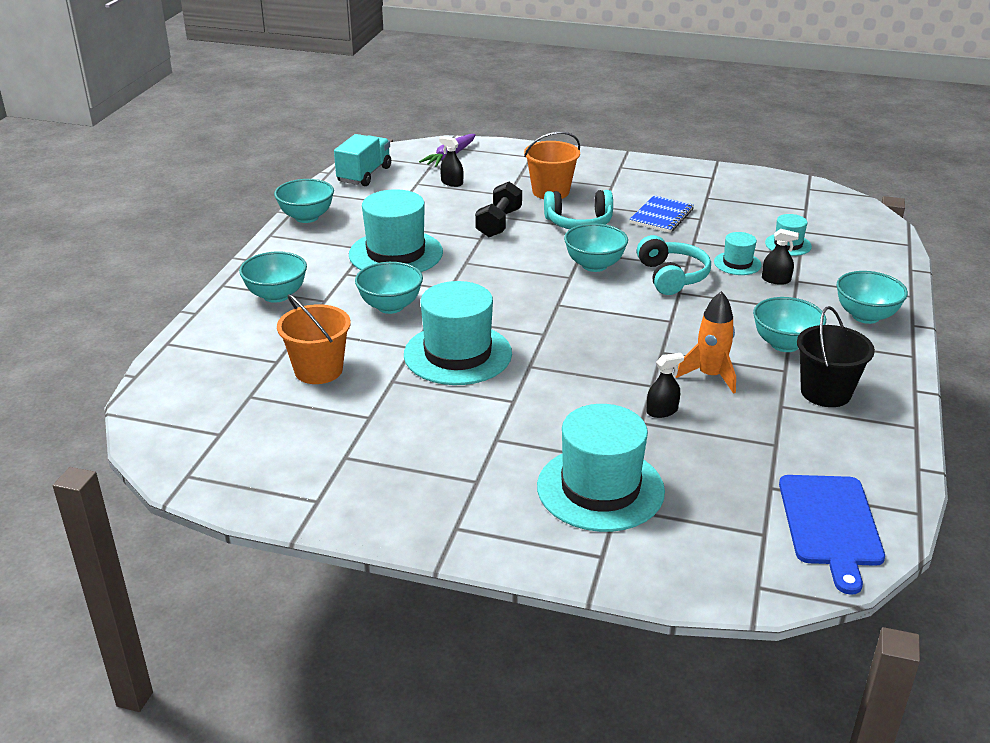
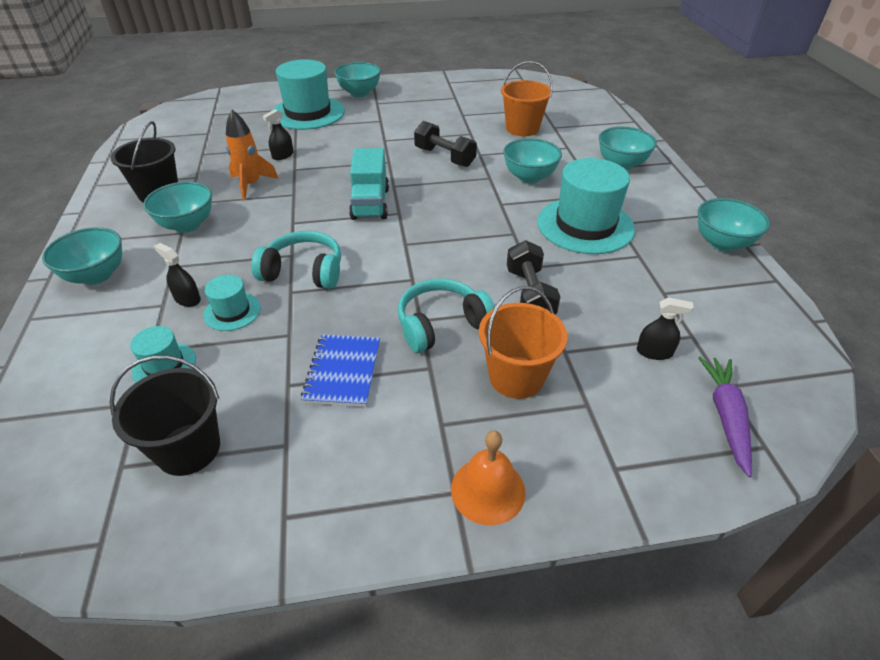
camera: 155 degrees right, 10 degrees up
turquoise truck [334,134,391,186] -> turquoise truck moved to [349,148,389,220]
turquoise hat [404,281,512,385] -> black dumbbell [414,121,477,167]
turquoise bowl [564,223,628,272] -> turquoise bowl moved to [334,62,381,97]
turquoise headphones [637,235,711,295] -> turquoise headphones turned 135 degrees clockwise [251,231,341,289]
black spray bottle [762,229,799,285] -> black spray bottle turned 45 degrees clockwise [154,243,201,307]
blue cutting board [779,475,885,595] -> none
none -> black bucket [109,355,220,476]
none -> orange bell [451,431,526,525]

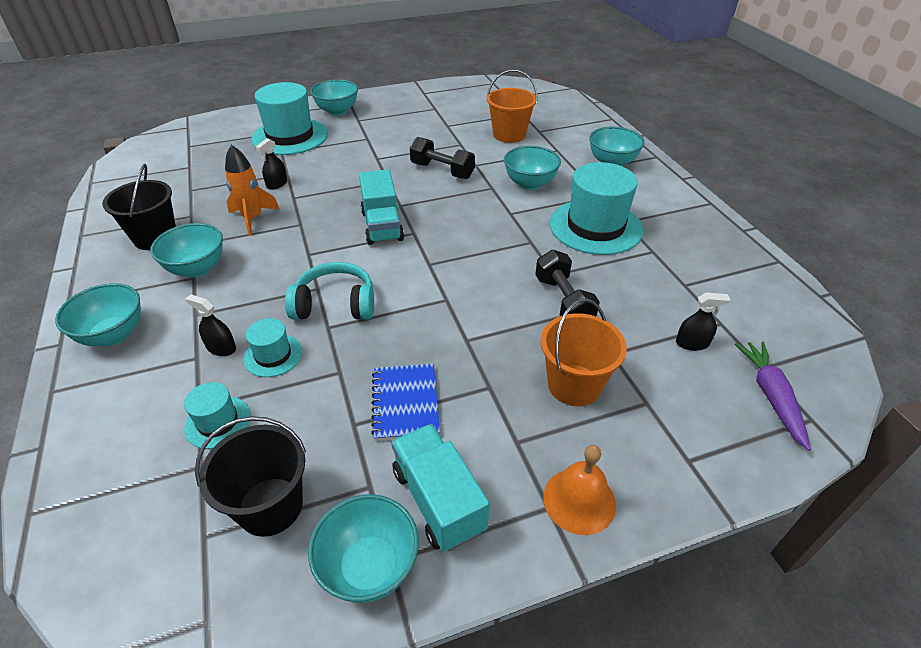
camera: 10 degrees left, 0 degrees up
turquoise headphones [398,278,495,353] -> none
turquoise bowl [698,198,770,252] -> turquoise bowl moved to [308,494,419,603]
none -> turquoise truck [391,424,489,552]

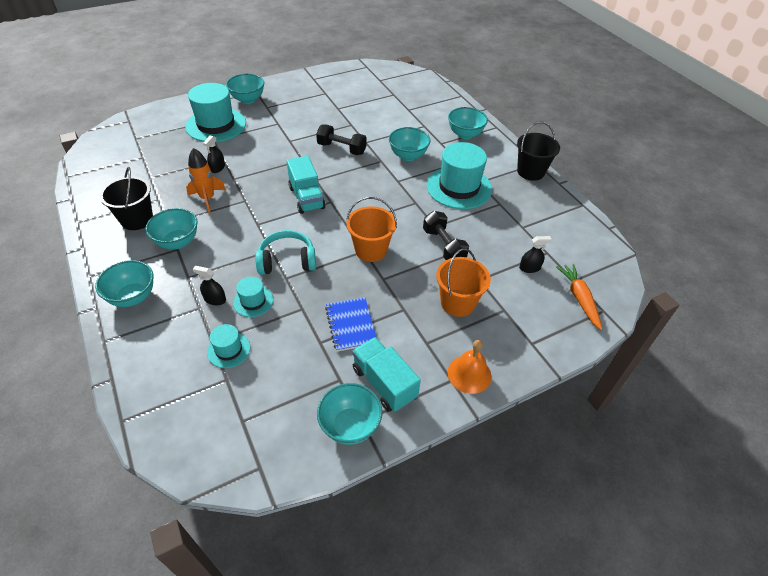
camera: 10 degrees left, 5 degrees up
black bucket [195,416,306,537] -> black bucket moved to [517,122,560,181]
orange bucket [487,70,538,143] -> orange bucket moved to [346,197,397,262]
purple carrot [735,342,811,451] -> orange carrot [556,264,602,330]

